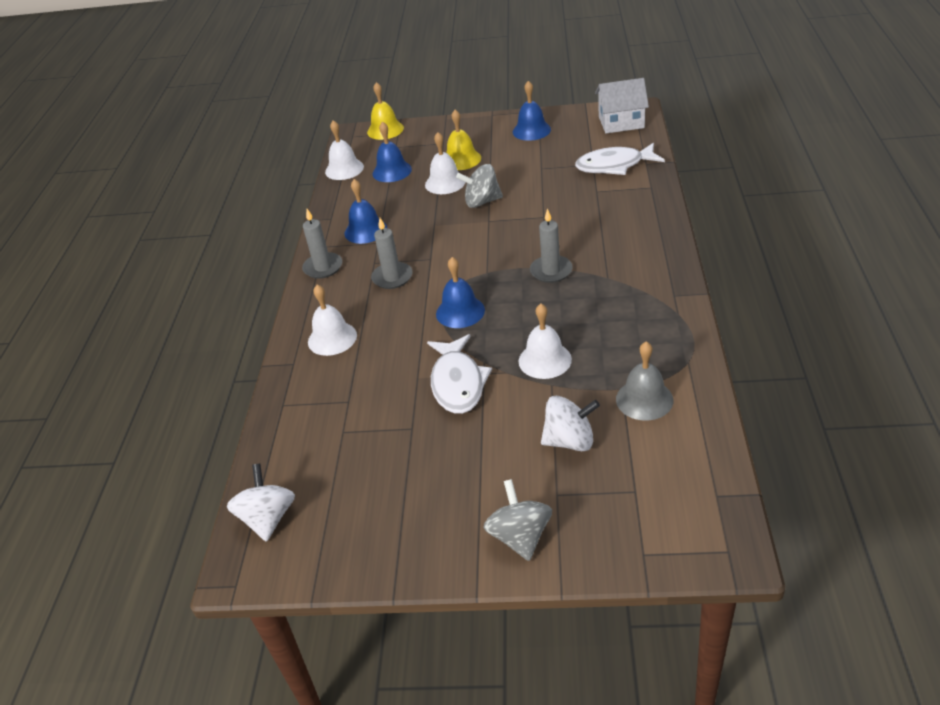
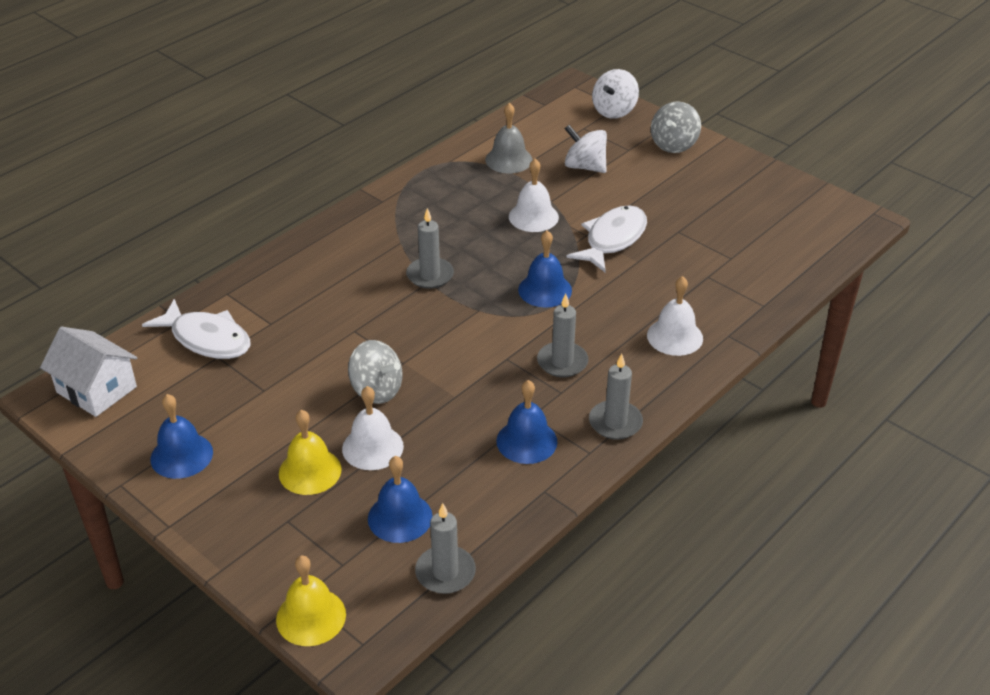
camera: 145 degrees left, 0 degrees up
white spinning top [227,464,295,542] -> white spinning top moved to [592,69,639,119]
white bell [325,120,364,180] -> grey candle [415,503,476,594]

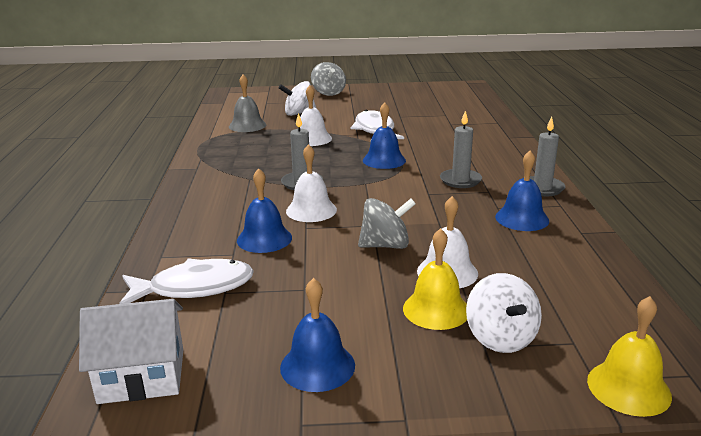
camera: 45 degrees left, 15 degrees down
blue bell [368,456,433,543] -> blue bell moved to [237,168,292,253]
grey candle [415,503,476,594] -> none
white spinning top [592,69,639,119] -> white spinning top moved to [466,273,542,353]
white bell [647,276,703,356] -> white bell moved to [286,144,337,222]

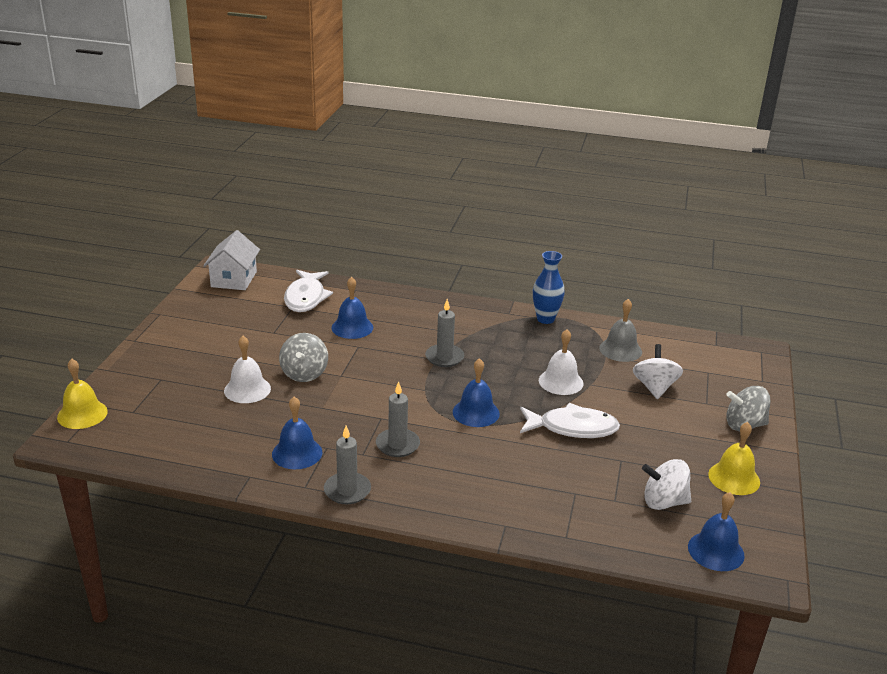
camera: 105 degrees right, 5 degrees up
blue bell [280,278,355,392] -> blue bell moved to [688,492,745,571]
white bell [286,144,337,222] -> none
yellow bell [403,228,467,330] -> yellow bell moved to [708,422,760,495]
white spinning top [466,273,542,353] -> white spinning top moved to [642,459,691,510]
none -> blue vase [533,251,565,324]

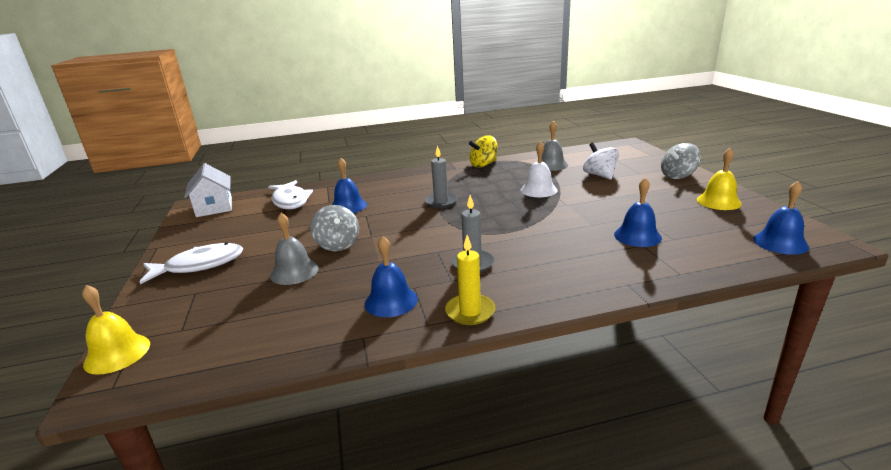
camera: 25 degrees left, 5 degrees down
white bell [224,336,271,403] -> grey bell [270,213,318,285]
grey candle [324,426,371,504] -> yellow candle [445,235,495,325]
blue bell [453,358,500,427] -> blue bell moved to [614,177,662,247]
white fish [520,403,620,438] -> white fish moved to [140,243,243,284]
blue vase [533,251,565,324] -> yellow spinning top [469,135,497,168]
white spinning top [642,459,691,510] -> none

